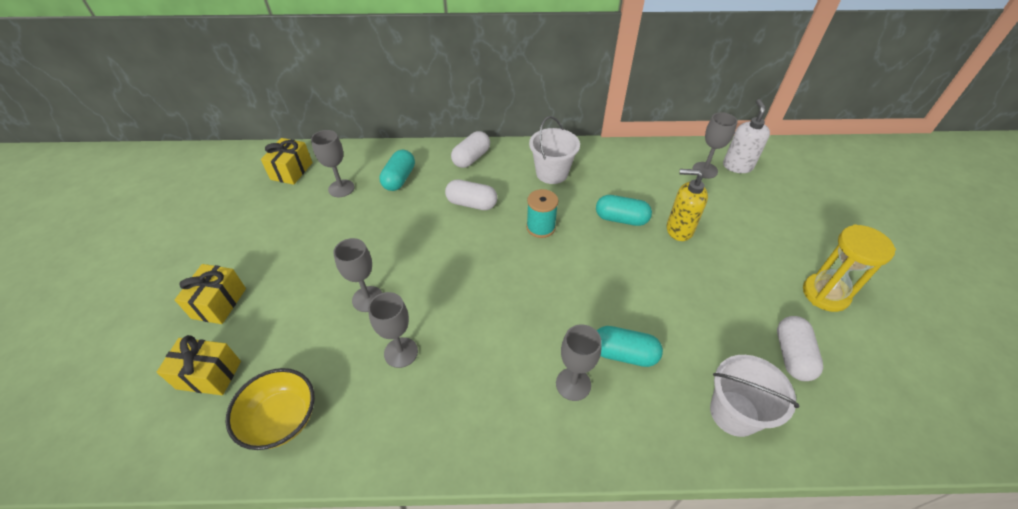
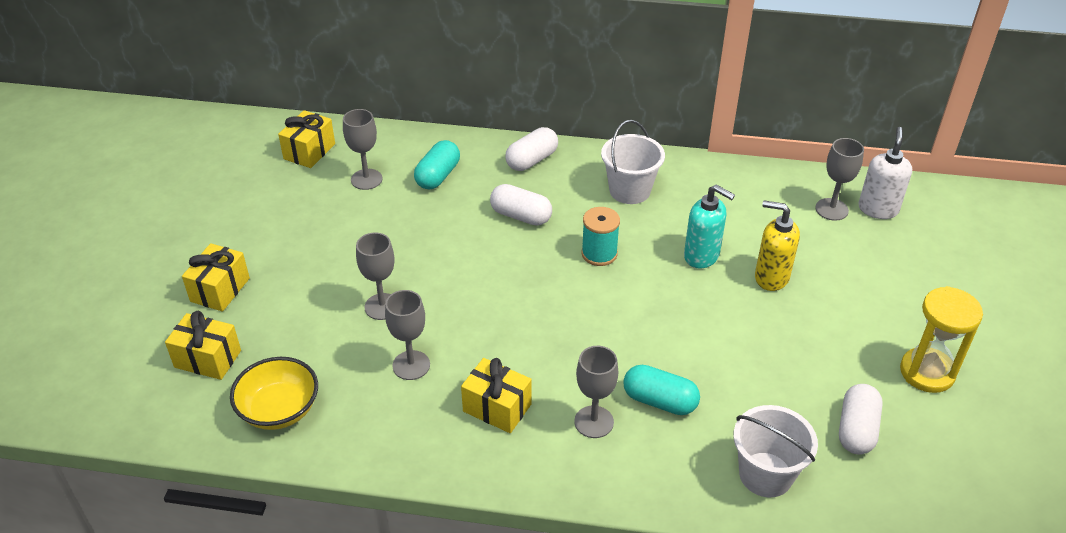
camera: 10 degrees right, 5 degrees down
turquoise capsule [596,195,652,226] -> turquoise soap dispenser [684,184,735,269]
none -> yellow gift [461,358,532,433]

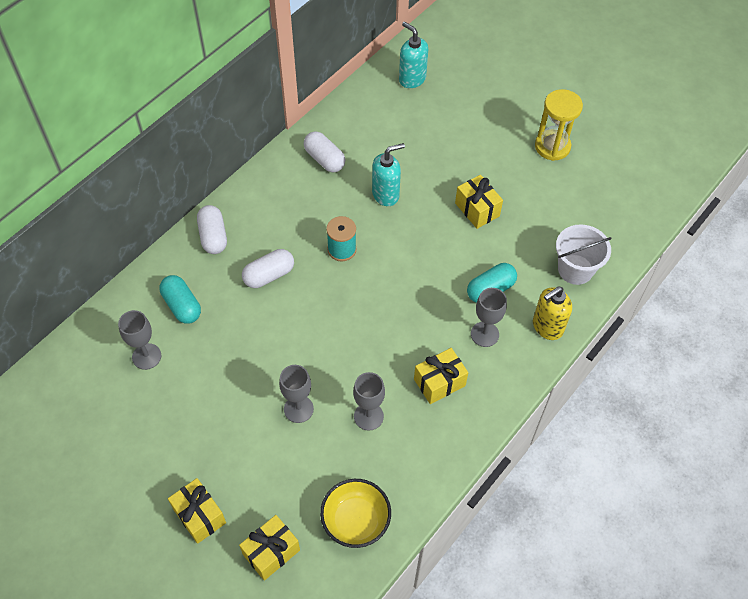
camera: 60 degrees left, 15 degrees up
yellow gift [278,110,335,168] -> yellow gift moved to [455,175,503,229]
white bucket [601,120,665,204] -> none
yellow soap dispenser [755,201,800,291] -> yellow soap dispenser moved to [533,286,572,340]
grey goblet [815,138,864,221] -> none
white capsule [839,384,883,455] -> white capsule moved to [304,131,345,173]
white soap dispenser [858,127,912,219] -> turquoise soap dispenser [399,22,428,88]

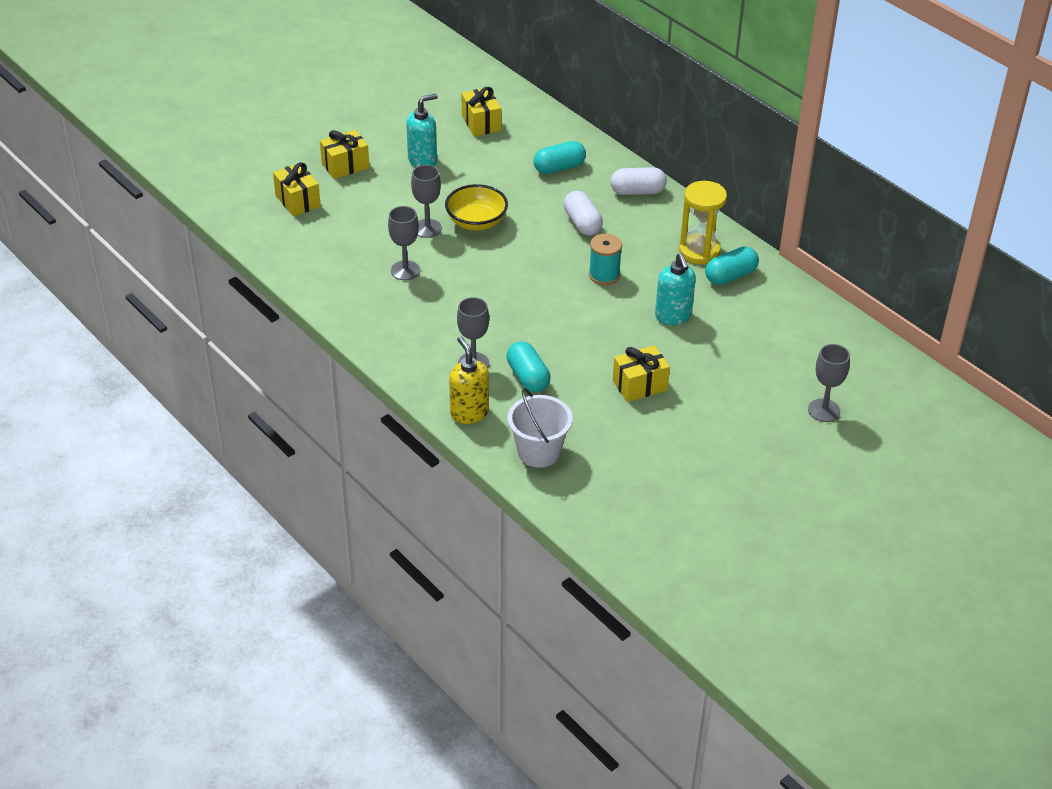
camera: 100 degrees right, 15 degrees down
grey goblet [118,310,161,370] -> grey goblet moved to [808,344,850,422]
white capsule [304,131,345,173] -> turquoise capsule [705,246,759,285]
yellow bowl [320,479,391,548] -> yellow bowl moved to [445,184,508,231]
turquoise soap dispenser [399,22,428,88] -> turquoise soap dispenser moved to [406,94,438,167]
yellow gift [414,348,468,404] -> yellow gift moved to [461,87,501,136]
yellow hourglass [535,89,583,161] -> yellow hourglass moved to [679,181,727,265]

